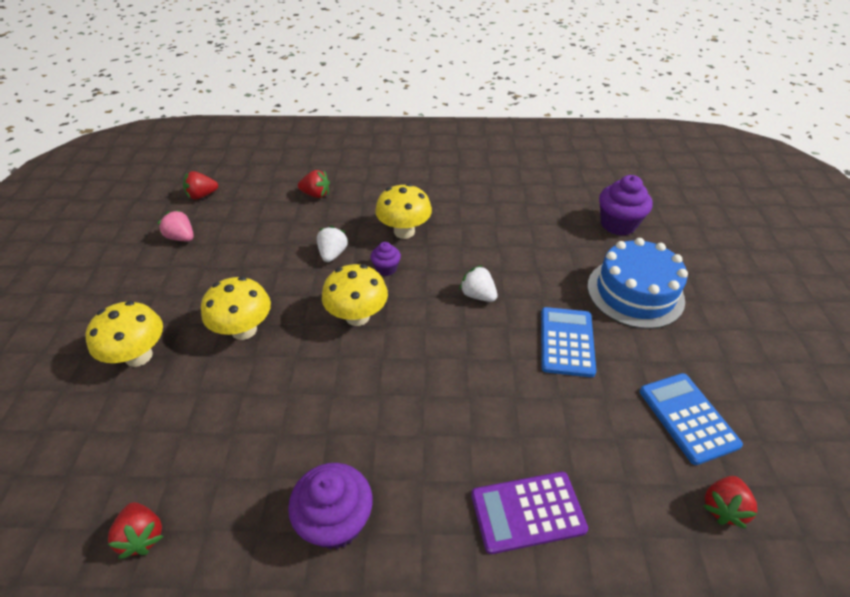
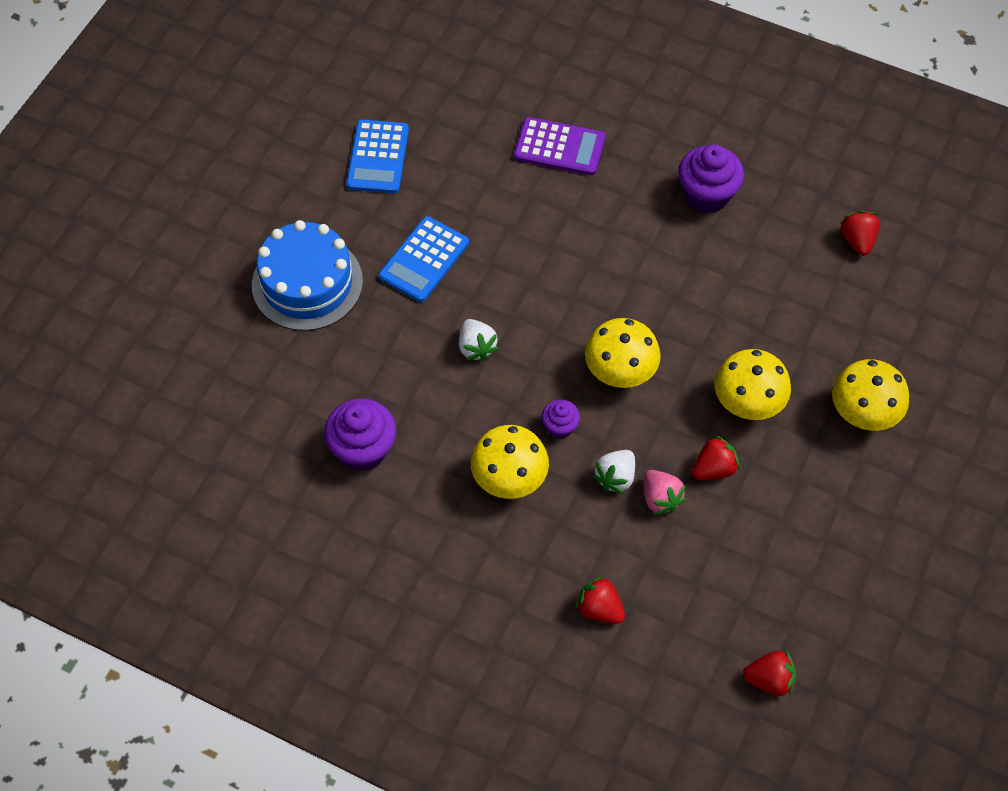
camera: 155 degrees left, 15 degrees up
pink strawberry [157,210,194,241] -> pink strawberry moved to [643,470,686,515]
purple cupcake [599,175,653,236] -> purple cupcake moved to [324,398,396,471]
red strawberry [703,476,757,529] -> red strawberry moved to [692,436,740,480]

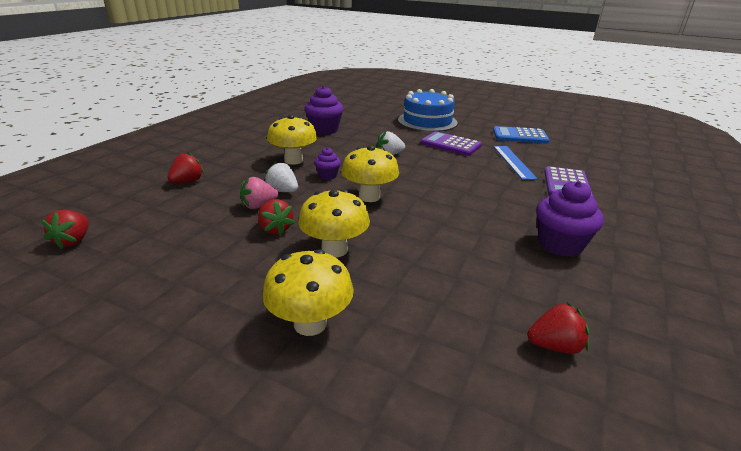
camera: 90 degrees right, 30 degrees down
blue calculator [379,216,469,302] -> purple calculator [421,131,482,156]
none -> blue ruler [493,146,538,180]

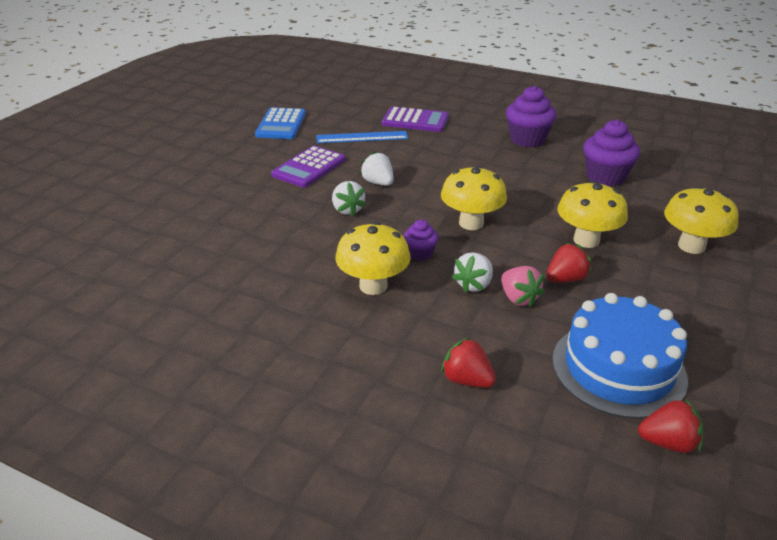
camera: 90 degrees left, 5 degrees up
purple cupcake [305,85,344,135] -> purple cupcake moved to [583,119,640,187]
blue cake [398,89,458,132] -> blue cake moved to [552,293,688,419]
red strawberry [527,303,590,354] -> none
none -> white strawberry [360,151,394,186]

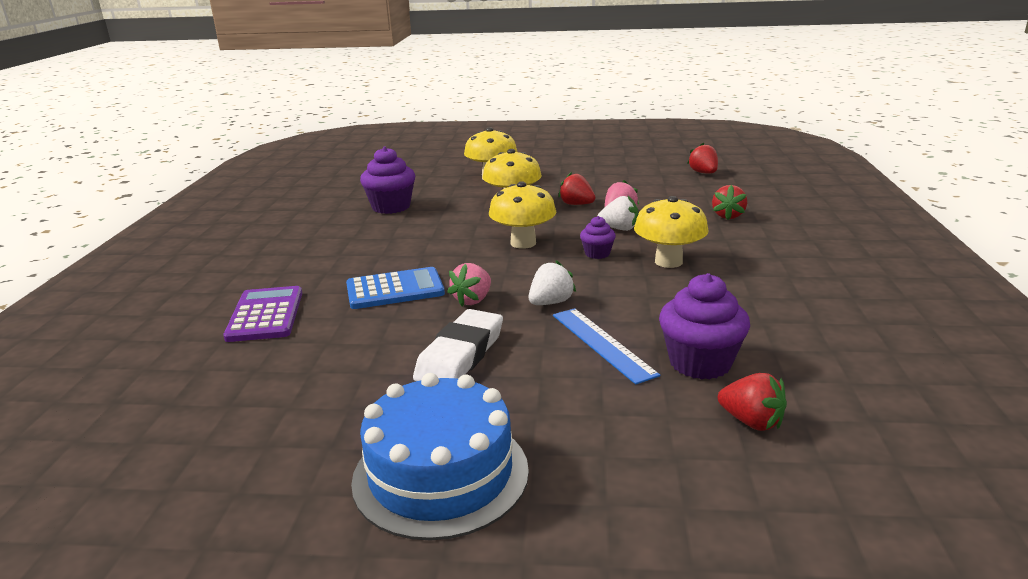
camera: 110 degrees left, 10 degrees down
blue calculator [255,107,306,139] -> blue calculator moved to [346,267,445,309]
purple calculator [271,146,346,187] -> white eraser [413,309,503,381]
blue ruler [316,131,408,143] -> blue ruler moved to [553,308,660,385]
white strawberry [360,151,394,186] -> pink strawberry [447,263,491,306]
purple cupcake [506,86,557,147] -> purple cupcake moved to [659,273,750,380]
blue cake [552,293,688,419] -> blue cake moved to [351,373,529,540]
none -> red strawberry [718,373,787,431]

